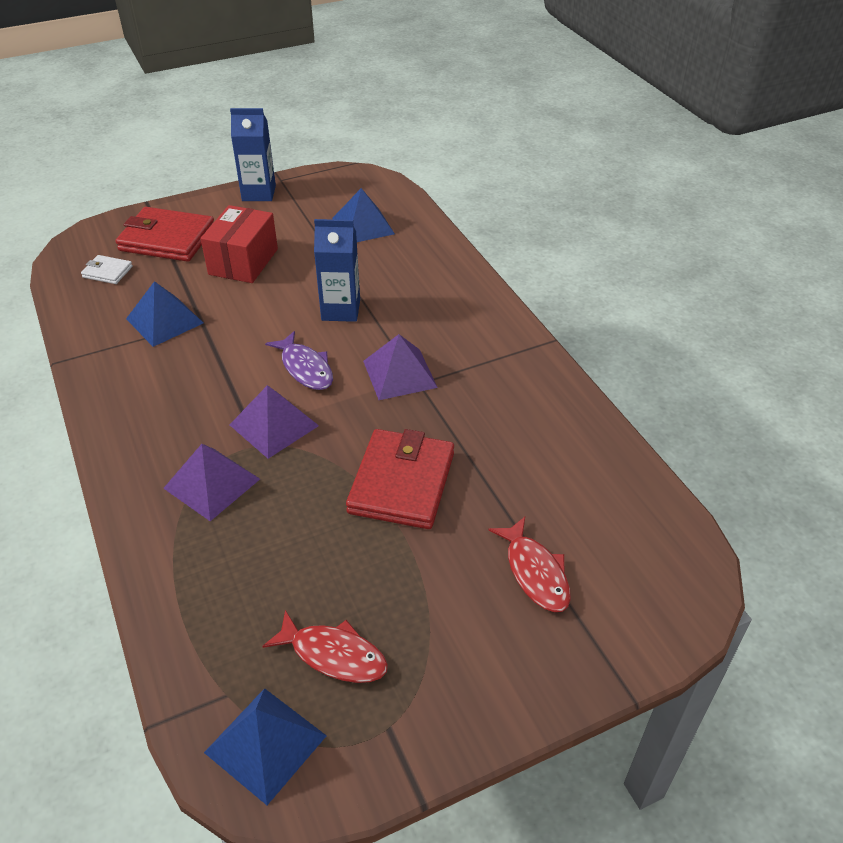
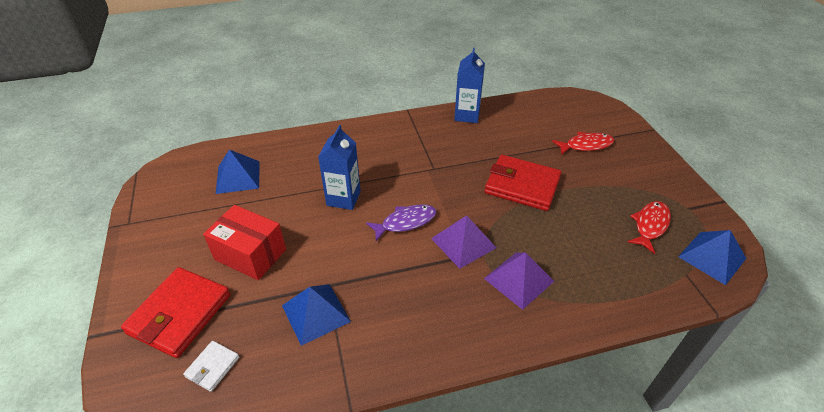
camera: 80 degrees left, 0 degrees up
blue carton [230,108,276,201] -> blue carton moved to [454,48,485,123]
purple pyramid [363,334,438,400] -> none

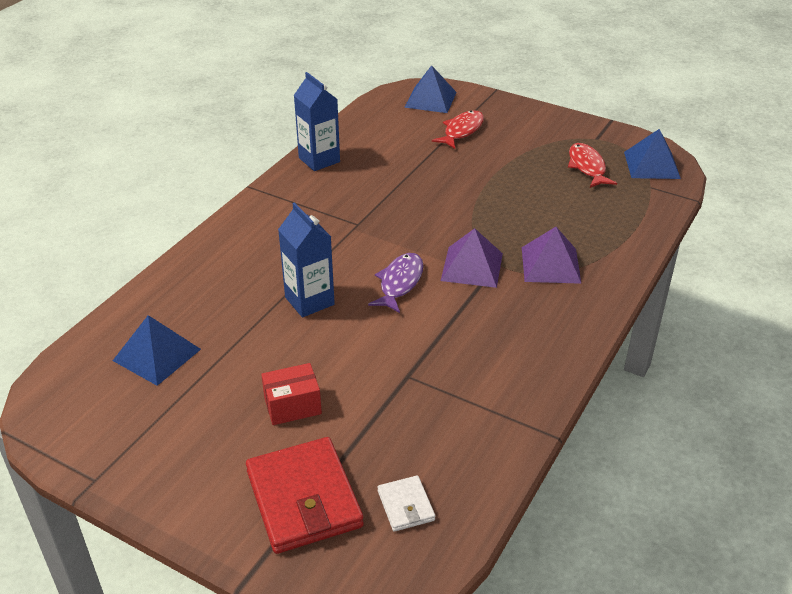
camera: 45 degrees left, 5 degrees down
red box [203,205,286,280] -> red box [261,363,322,425], size x0.65
blue pyramid [282,284,351,346] -> blue pyramid moved to [404,65,457,113]
red wallet [485,155,561,211] -> none

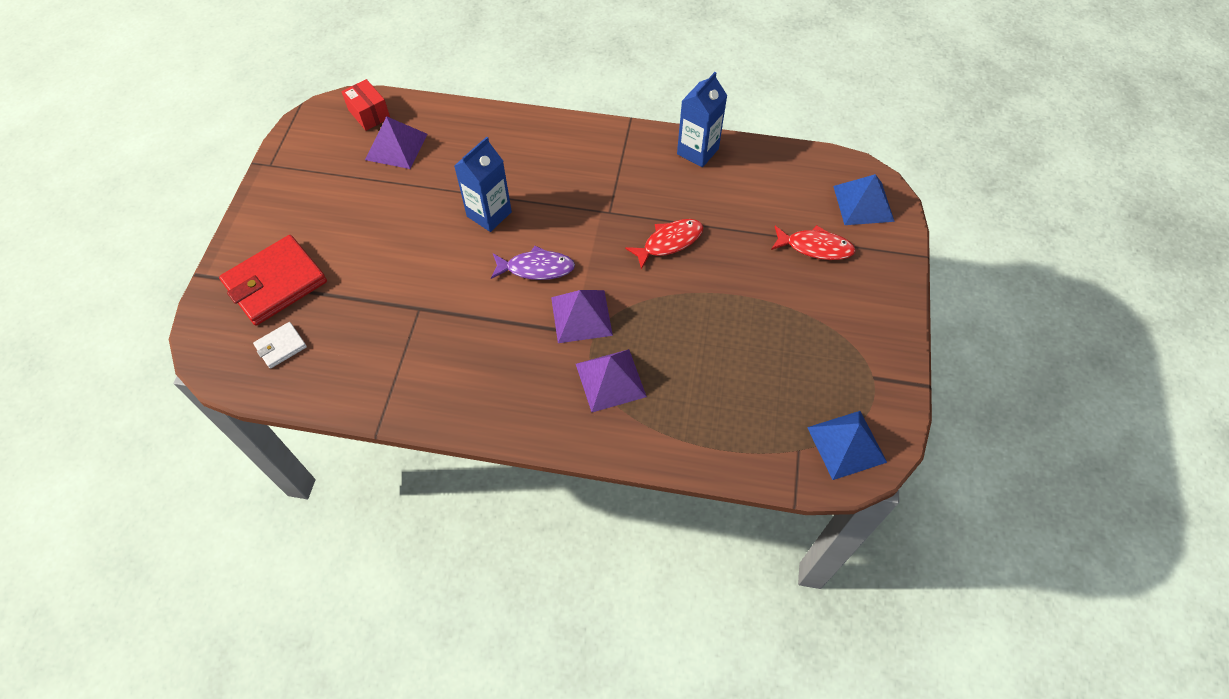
camera: 70 degrees right, 20 degrees up
blue pyramid [113,315,201,386] -> purple pyramid [365,116,427,169]
red box [261,363,322,425] -> red box moved to [341,79,390,131]
red fish [568,143,617,188] -> red fish moved to [625,219,704,270]

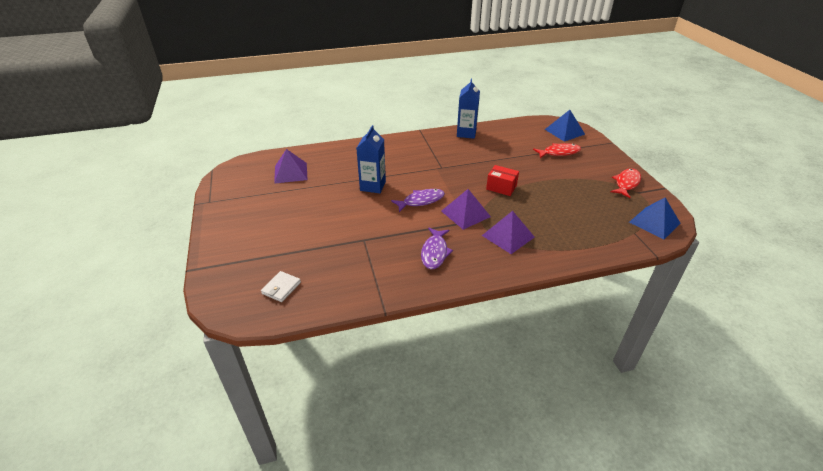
camera: 25 degrees left, 20 degrees down
red wallet [219,235,327,326] -> none
red box [341,79,390,131] -> red box moved to [486,165,519,196]
red fish [625,219,704,270] -> red fish moved to [610,168,641,198]
none -> purple fish [421,227,453,269]

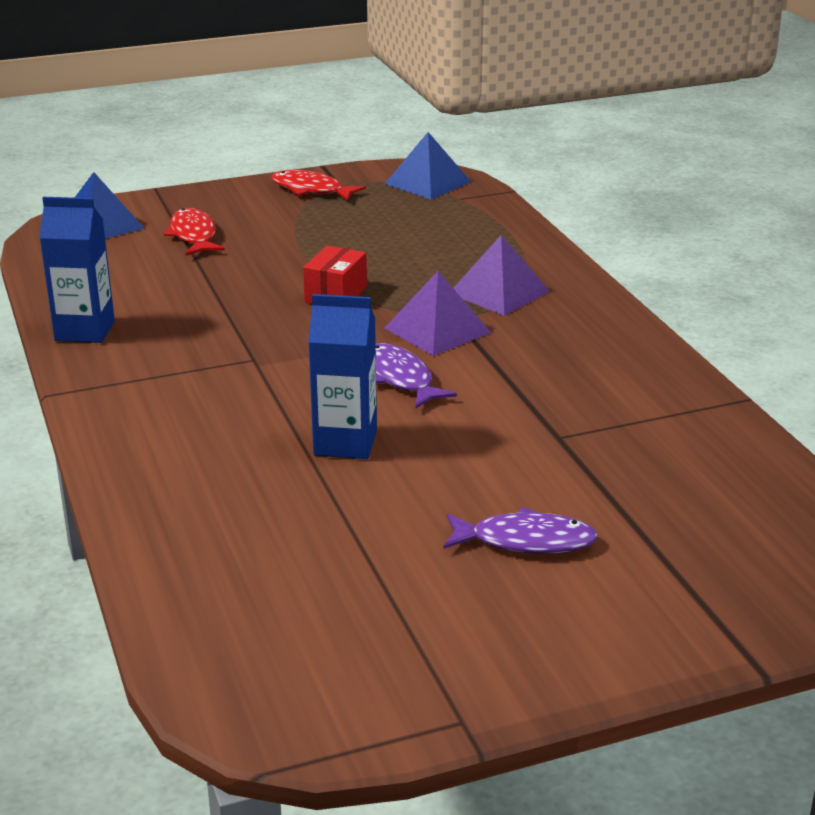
camera: 95 degrees left, 10 degrees down
white wallet [261,271,301,302] -> none
purple pyramid [274,149,308,184] -> none
purple fish [421,227,453,269] -> purple fish moved to [443,507,598,554]

